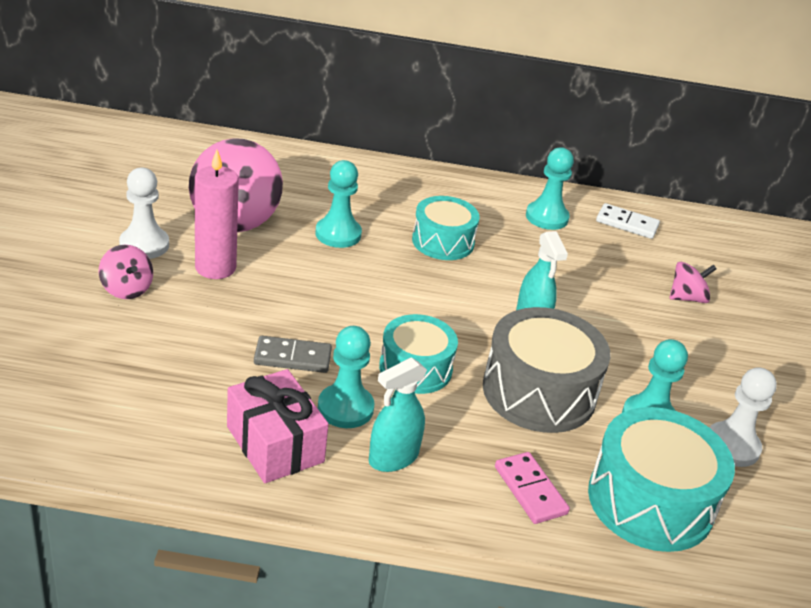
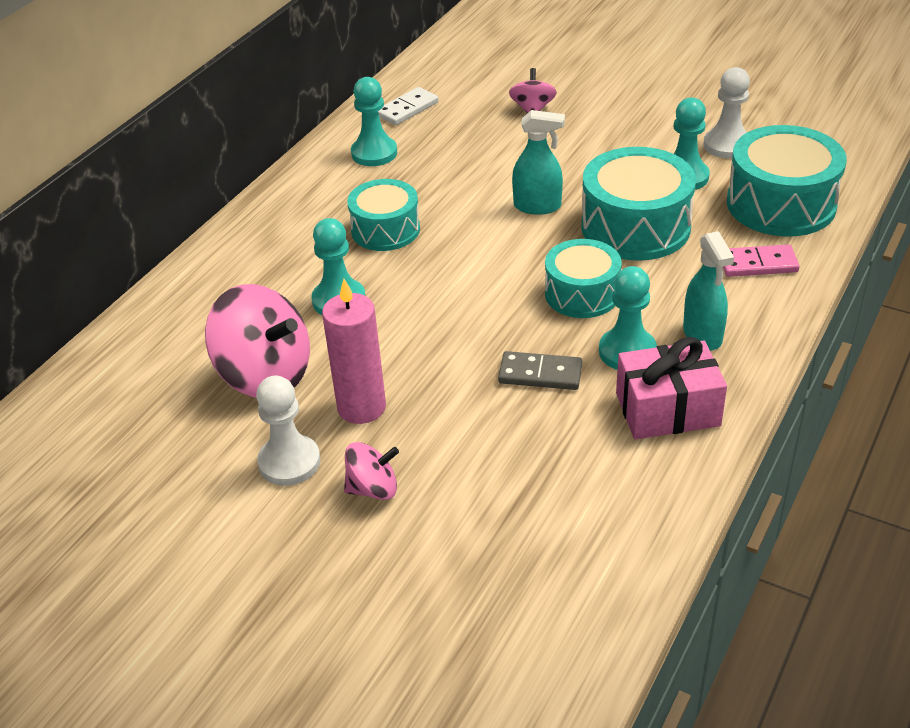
camera: 60 degrees left, 5 degrees up
grey domino [254,336,332,373] -> grey domino turned 75 degrees clockwise [498,351,582,390]
grey drum [483,307,611,433] -> turquoise drum [581,147,696,261]

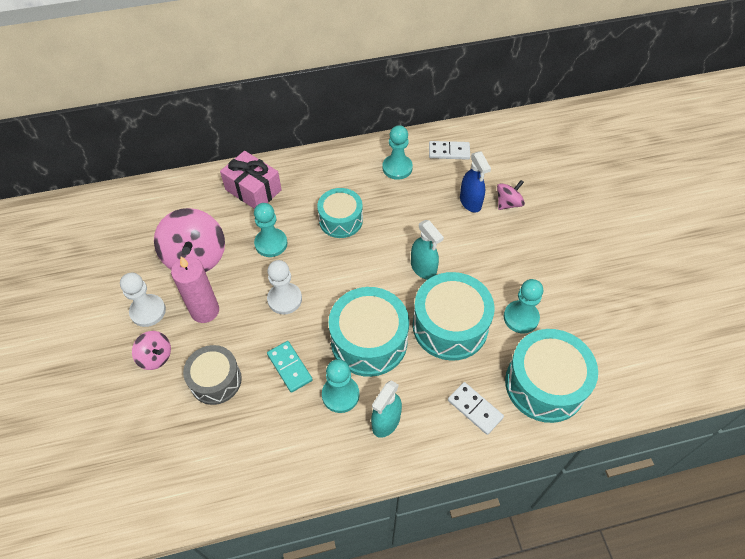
camera: 45 degrees right, 15 degrees up
grey domino [498,351,582,390] -> turquoise domino [267,341,313,393]
turquoise drum [545,239,622,318] -> turquoise drum [329,287,409,377], size x1.55
pink gift [616,337,727,439] -> pink gift moved to [220,151,282,209]
white pawn [704,67,750,159] -> white pawn moved to [267,260,302,314]
pink domino [723,244,800,277] -> white domino [448,382,504,435]
none -> grey drum [183,345,242,405]
none -> blue spray bottle [460,151,491,213]

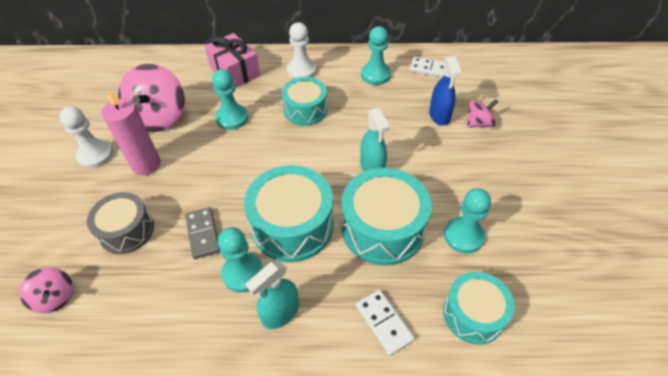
camera: 15 degrees right, 5 degrees down
pink spinning top [132,331,171,370] -> pink spinning top moved to [19,267,73,313]
white pawn [267,260,302,314] -> white pawn moved to [287,22,316,79]
turquoise domino [267,341,313,393] -> grey domino [185,207,220,259]
turquoise drum [505,329,598,423] -> turquoise drum [443,272,515,344], size x0.64

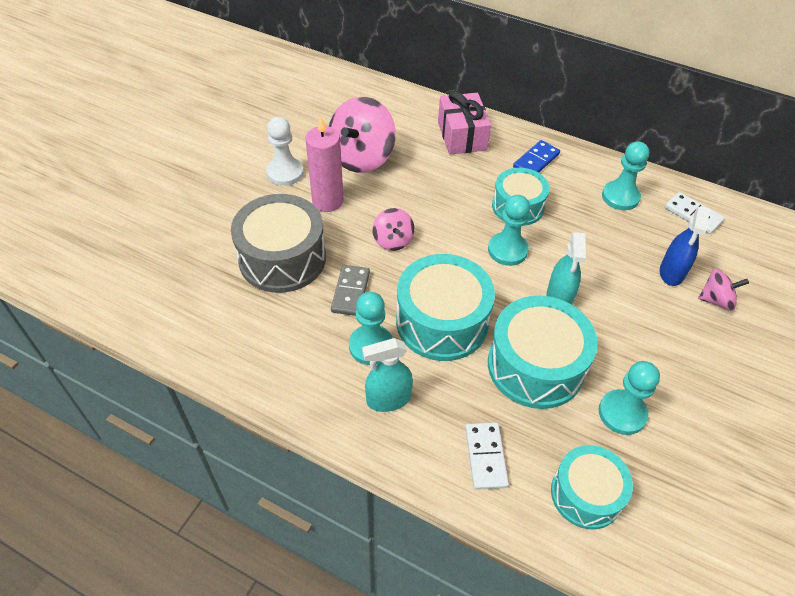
camera: 25 degrees right, 0 degrees up
pink spinning top [19,267,73,313] -> pink spinning top moved to [372,208,415,251]
grey drum [87,192,154,254] -> grey drum [231,194,326,293], size x1.55
turquoise pawn [212,69,248,130] -> turquoise pawn moved to [488,195,530,266]
white pawn [287,22,316,79] -> blue domino [513,140,560,173]

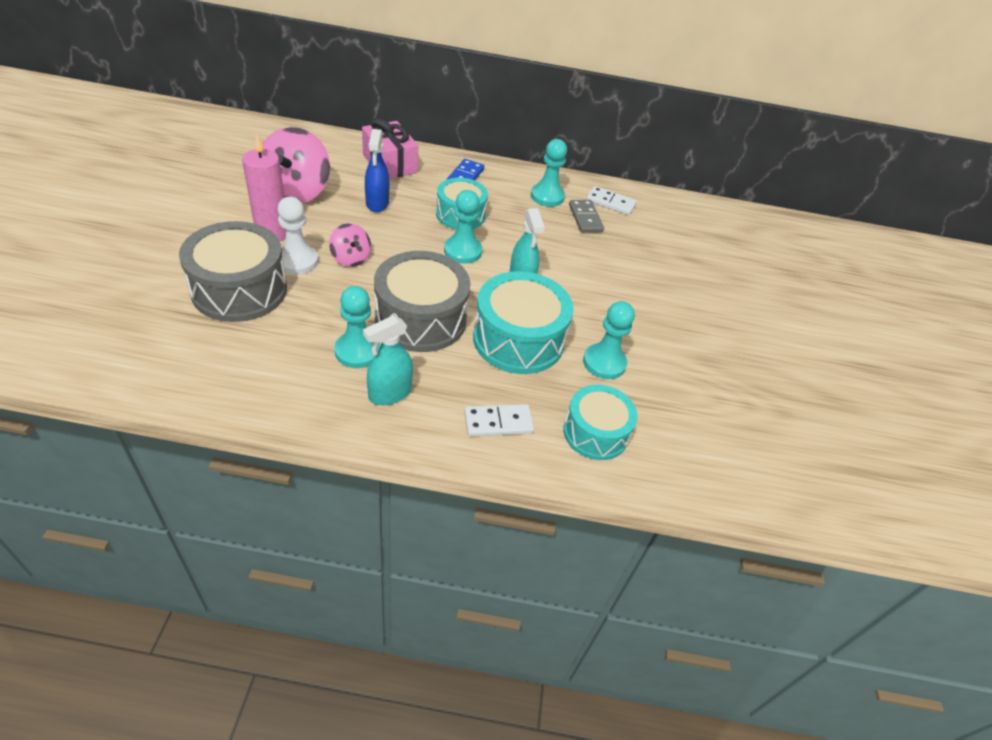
camera: 25 degrees left, 5 degrees down
white pawn [266,117,304,186] -> white pawn moved to [278,197,318,274]
grey domino [331,265,370,316] -> grey domino moved to [569,200,604,233]
turquoise drum [396,254,495,361] -> grey drum [374,251,471,352]
white domino [465,422,509,490] -> white domino turned 75 degrees counterclockwise [464,404,534,436]
blue spray bottle [660,206,710,286] -> blue spray bottle moved to [365,129,389,212]
pink spinning top [698,269,749,311] -> none

